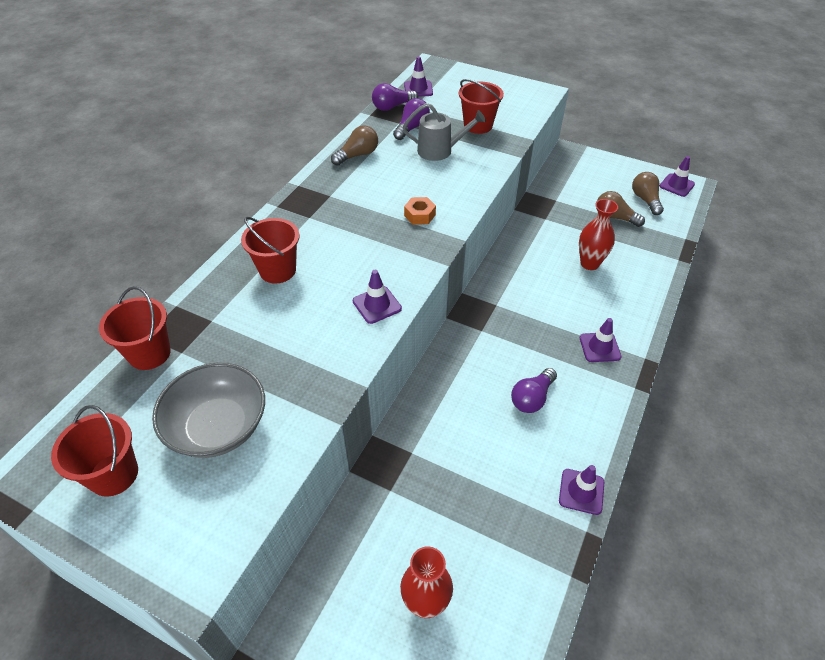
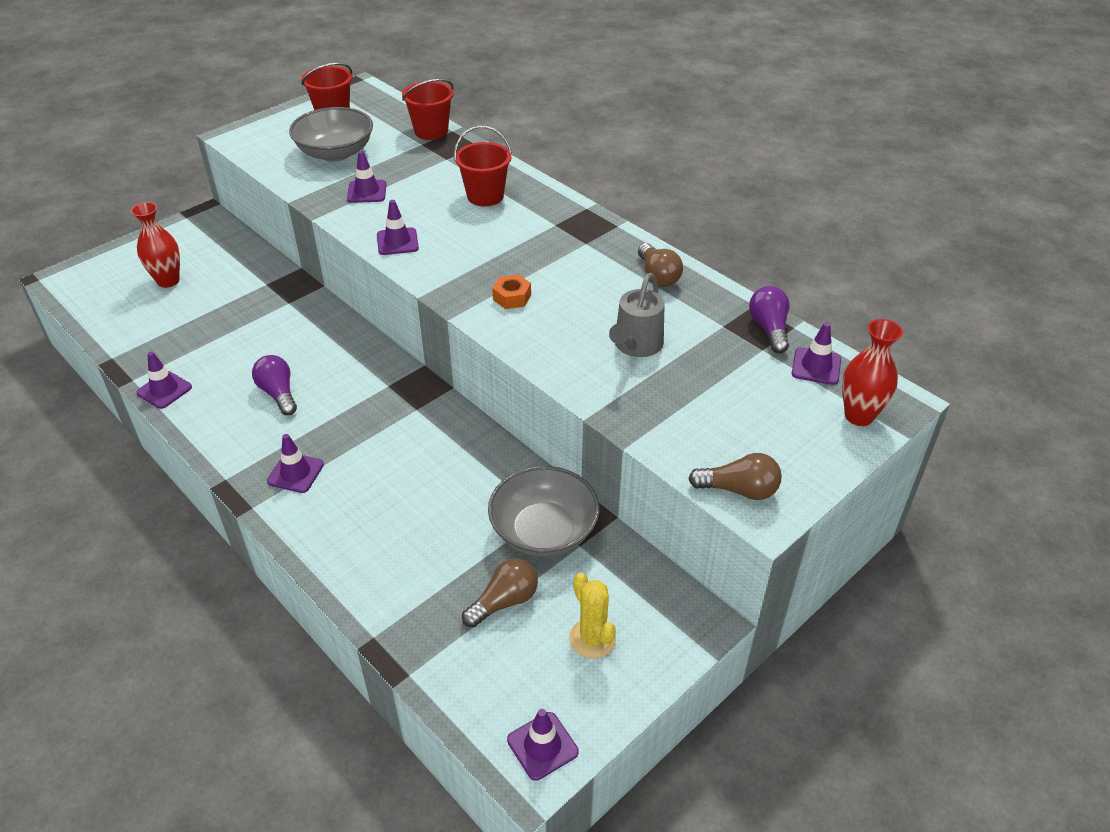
camera: 110 degrees right, 5 degrees down
purple light bulb [393,98,430,140] -> none
red bucket [459,79,504,134] -> none
red vase [579,199,618,270] -> red vase moved to [842,319,903,426]
brown light bulb [632,172,664,215] -> brown light bulb moved to [688,453,782,500]
none -> purple traffic cone [347,151,387,203]
none -> grey bowl [488,466,600,557]
none -> yellow cactus [569,573,616,659]

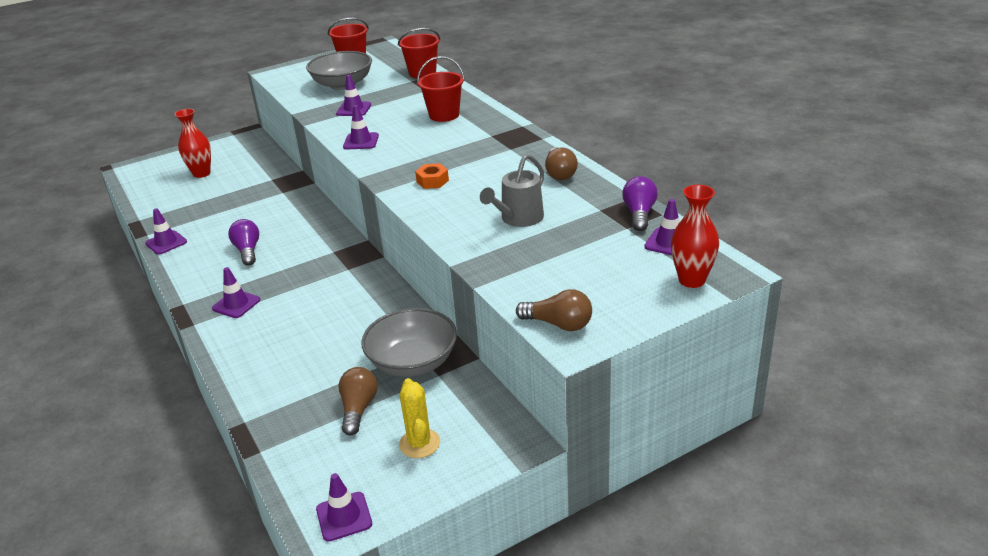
camera: 15 degrees right, 10 degrees down
brown light bulb [462,558,538,628] -> brown light bulb turned 60 degrees counterclockwise [338,367,378,436]

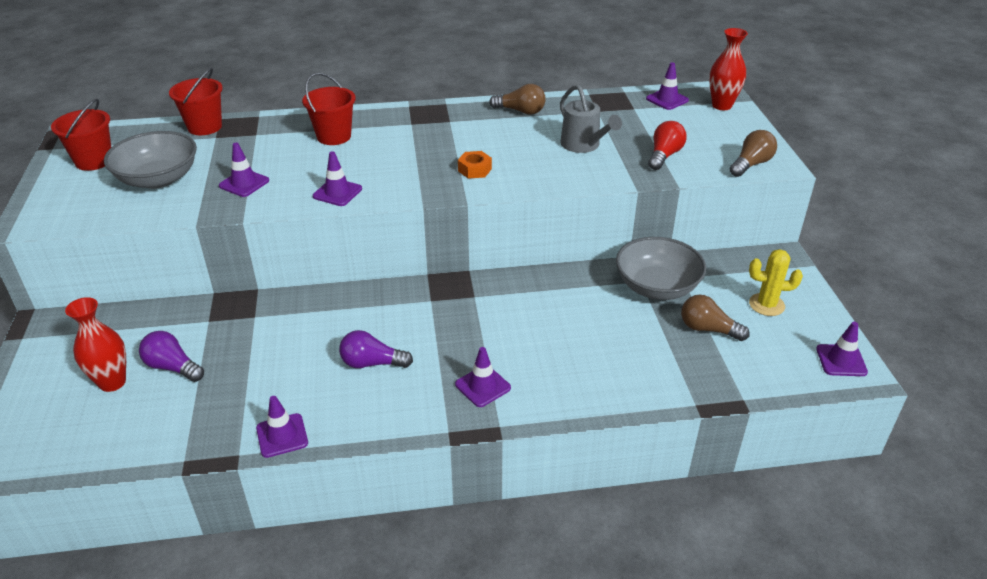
camera: 70 degrees left, 5 degrees up
purple light bulb [622,176,658,231] -> purple light bulb moved to [139,331,204,382]
none -> red light bulb [648,121,687,170]

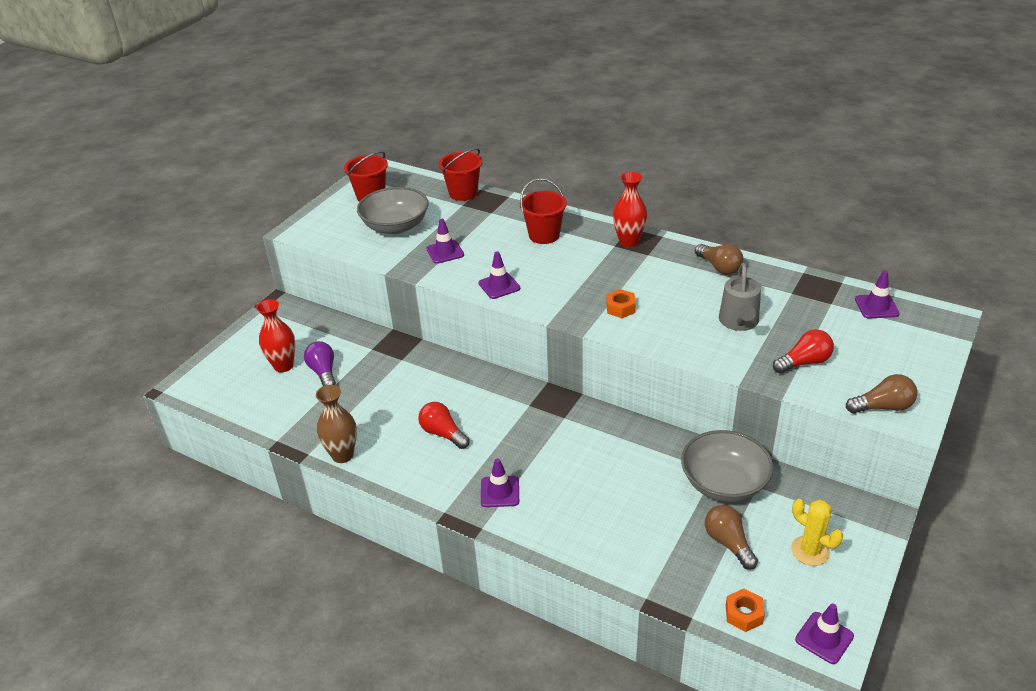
camera: 40 degrees right, 0 degrees up
purple traffic cone [256,396,308,458] -> brown vase [316,385,357,463]
purple light bulb [339,330,413,368] -> red light bulb [418,402,470,449]
red vase [709,28,748,110] -> red vase moved to [613,172,647,248]
none -> orange nut [726,589,765,632]

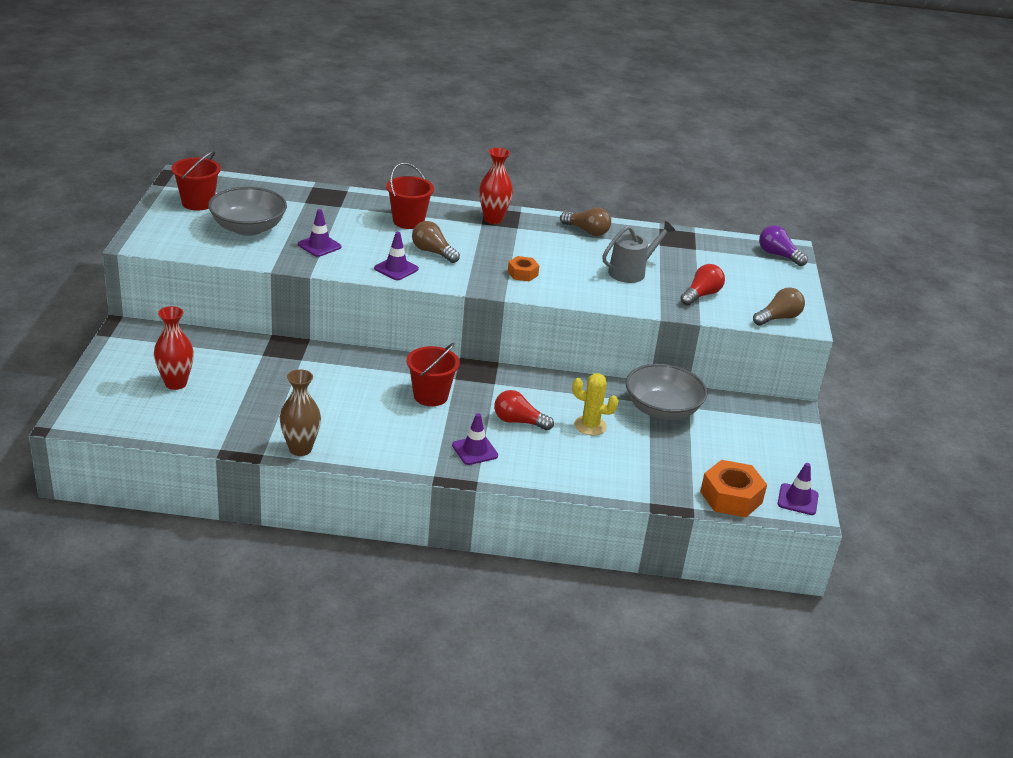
camera: 30 degrees left, 5 degrees down
purple light bulb [304,341,336,386] -> purple light bulb moved to [759,225,808,266]
red light bulb [418,402,470,449] -> red light bulb moved to [494,390,554,430]
red bucket [439,148,482,201] -> red bucket moved to [407,343,460,406]
brown light bulb [705,505,758,570] -> brown light bulb moved to [412,221,460,263]
grey watering can [719,263,761,331] -> grey watering can turned 105 degrees counterclockwise [603,221,675,283]
orange nut [726,589,765,632] -> orange nut [700,460,767,517], size x1.78
yellow cactus [791,499,843,566] -> yellow cactus moved to [572,373,618,435]
purple traffic cone [855,271,900,319] -> none

